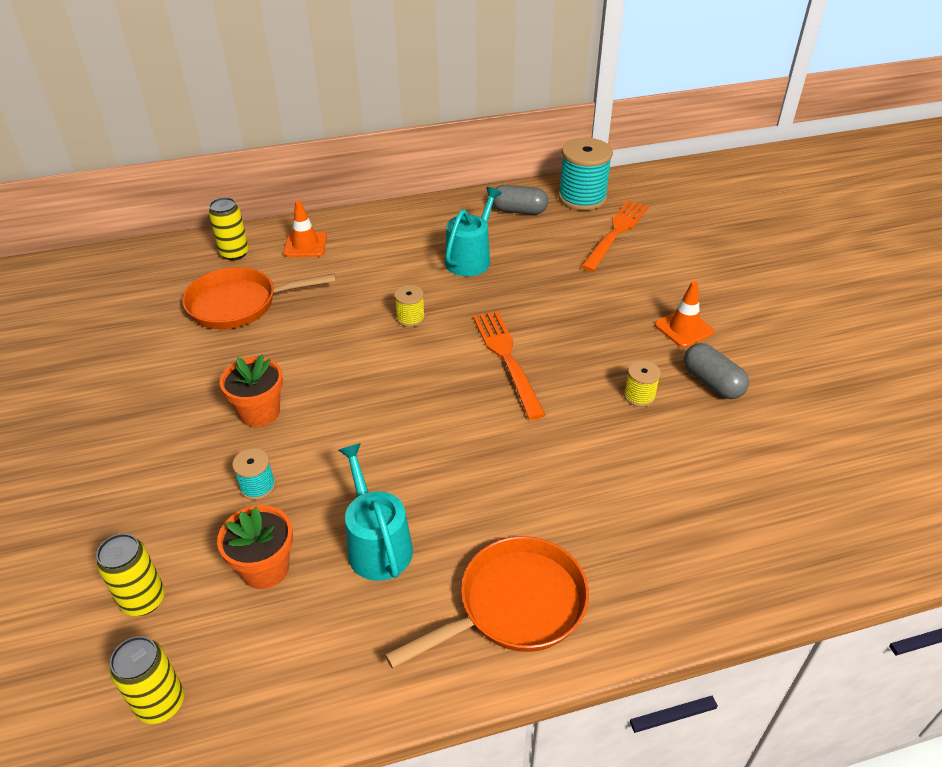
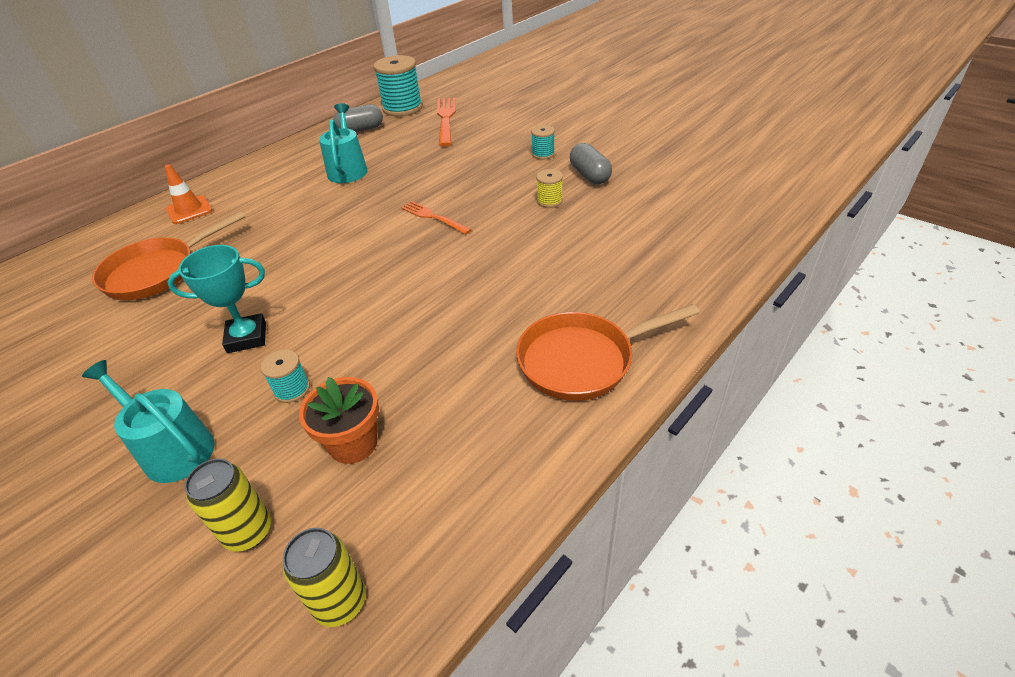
camera: 30 degrees left, 0 degrees up
yellow can [209,197,249,260] -> none
orange flower pot [220,354,283,427] -> turquoise trophy [167,245,266,353]
turquoise watering can [338,443,413,581] -> turquoise watering can moved to [82,360,215,483]
orange pan [385,536,589,669] -> orange pan turned 135 degrees counterclockwise [516,304,700,401]
yellow spool [394,285,425,327] -> none
orange fork [473,311,545,420] -> orange fork [401,201,471,235], size x0.63
orange traffic cone [655,281,714,348] -> turquoise spool [531,125,555,159]
grey capsule [684,343,749,399] -> grey capsule turned 45 degrees clockwise [570,143,612,184]

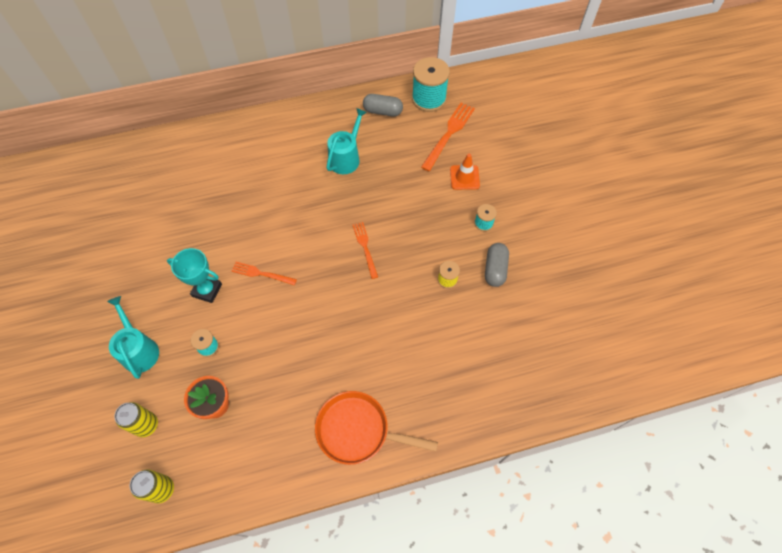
camera: 30 degrees right, 20 degrees up
orange pan [92,211,245,300] -> none
orange traffic cone [164,164,213,224] -> orange traffic cone moved to [450,154,480,190]
none -> orange fork [232,262,297,285]

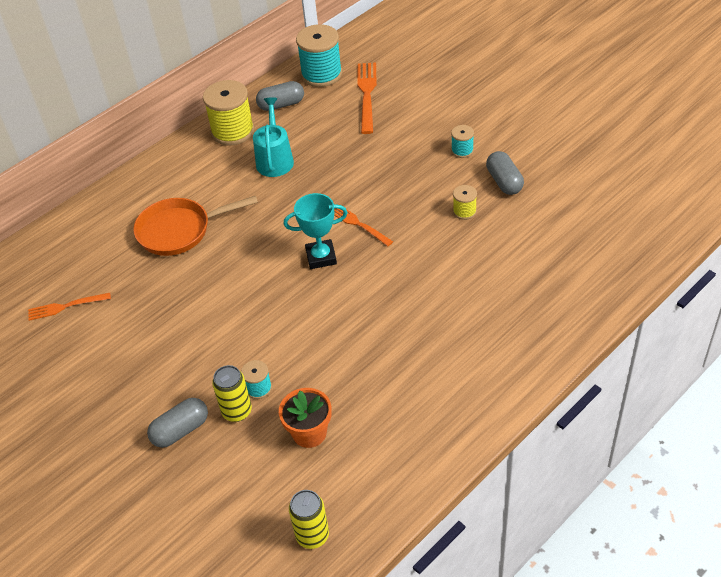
camera: 25 degrees left, 15 degrees down
turquoise watering can [107,296,159,379] -> grey capsule [147,398,208,448]
yellow can [114,402,158,437] -> yellow can moved to [212,365,252,422]
turquoise trophy [167,248,222,303] -> turquoise trophy moved to [284,193,348,269]
orange fork [232,262,297,285] -> orange fork moved to [28,293,111,321]
orange pan [315,391,438,465] -> orange pan moved to [133,196,258,256]
orange traffic cone [450,154,480,190] -> none
none -> yellow spool [203,80,254,146]

